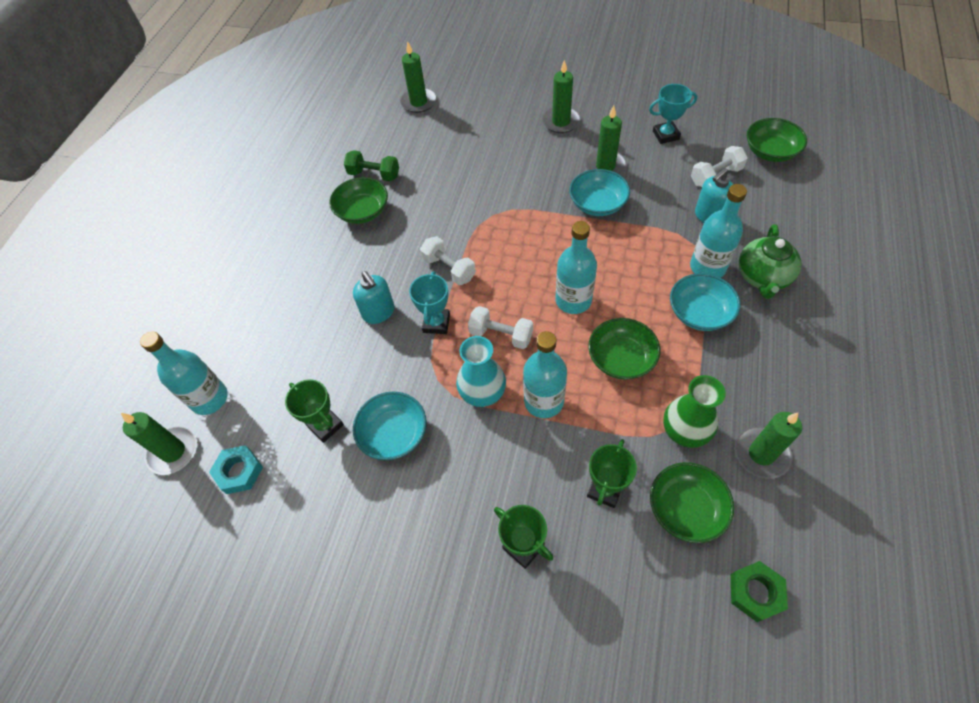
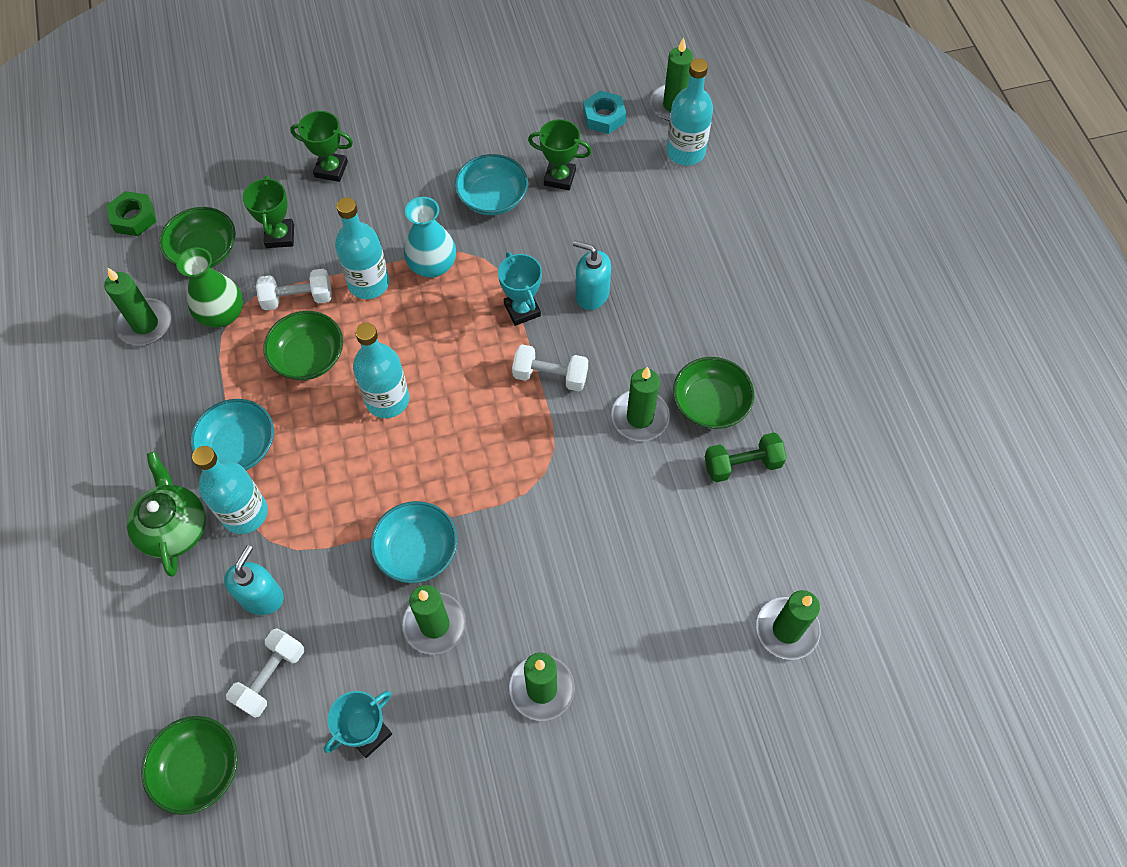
camera: 145 degrees right, 5 degrees up
white dumbbell [468,306,533,349] -> white dumbbell moved to [256,269,332,311]
none -> green candle [611,367,670,441]

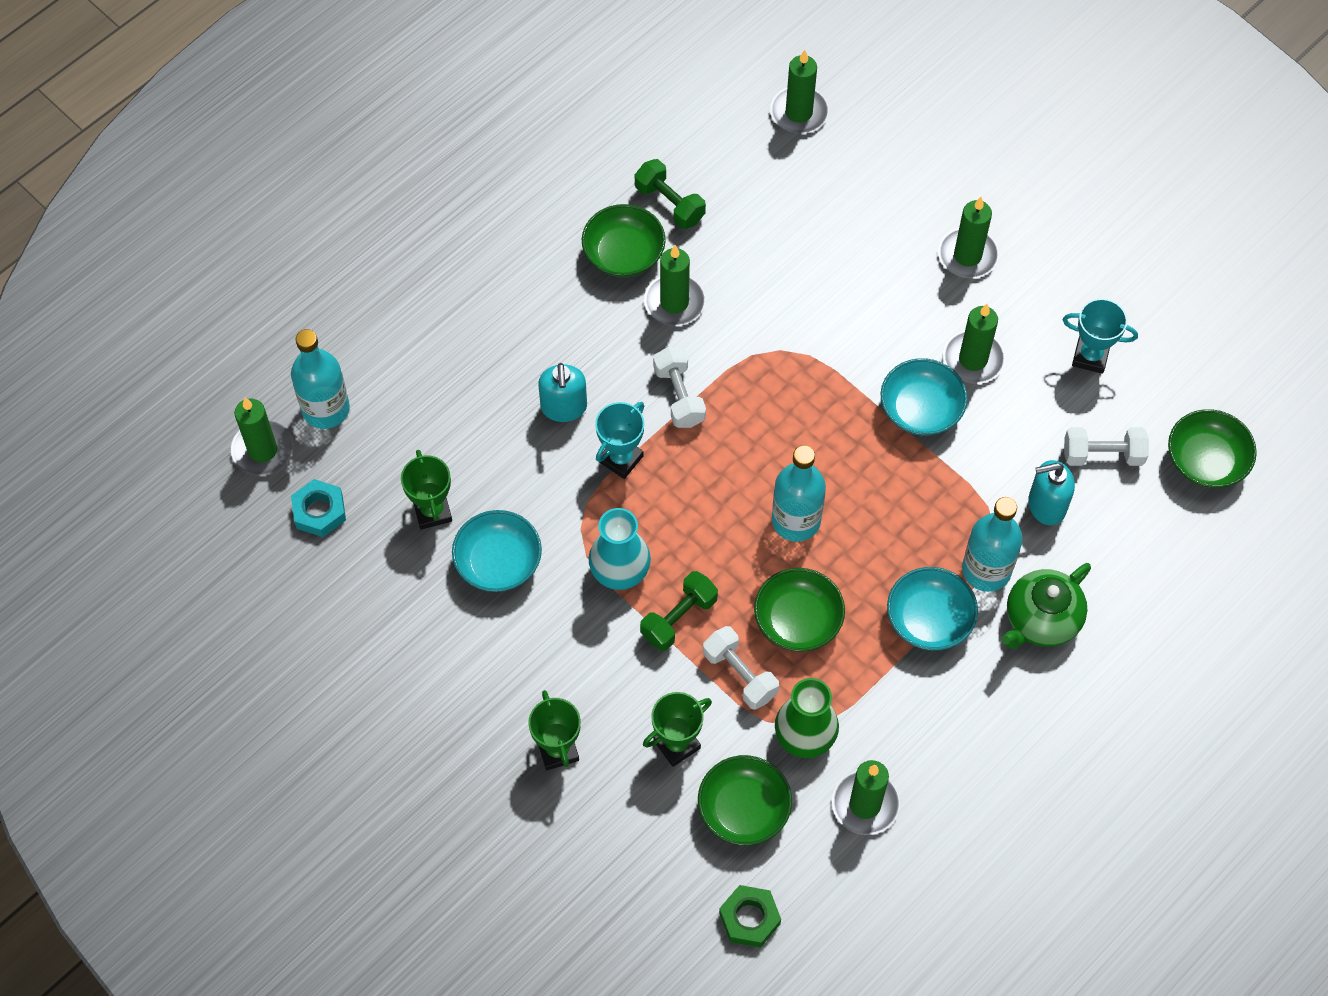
camera: 120 degrees left, 0 degrees up
turquoise bottle [335,197,390,299] -> green dumbbell [640,571,718,651]

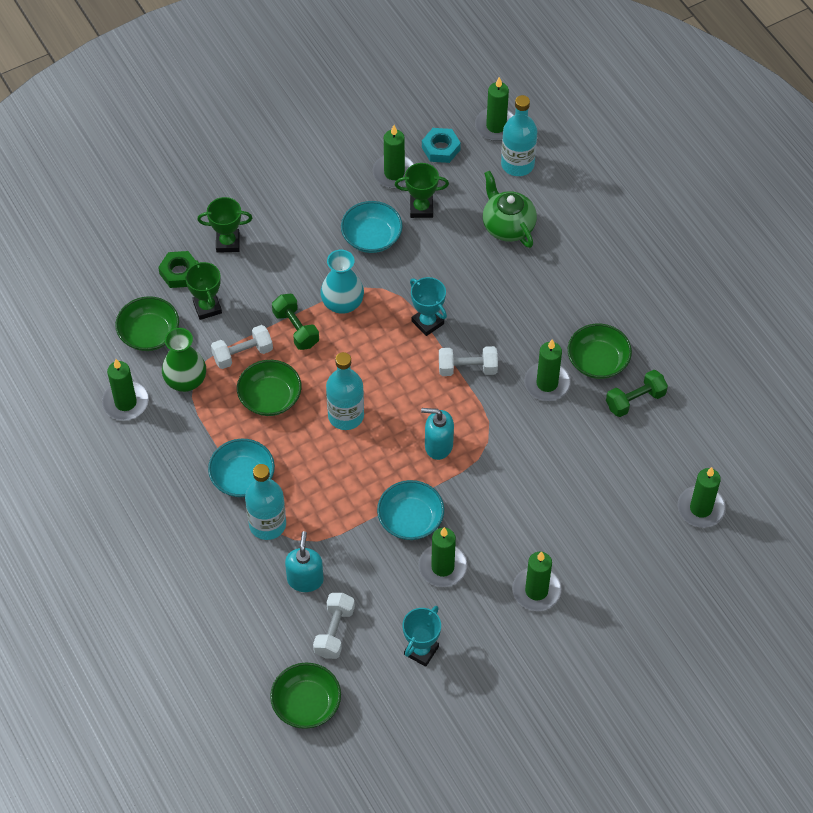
camera: 105 degrees right, 5 degrees down
turquoise soap dispenser [538,363,587,422] -> turquoise soap dispenser moved to [421,408,454,460]
green nut [719,885,781,948] -> green nut moved to [158,251,195,288]
green teapot [1001,563,1091,649] -> green teapot moved to [483,171,537,248]
none -> green candle [373,125,414,188]

